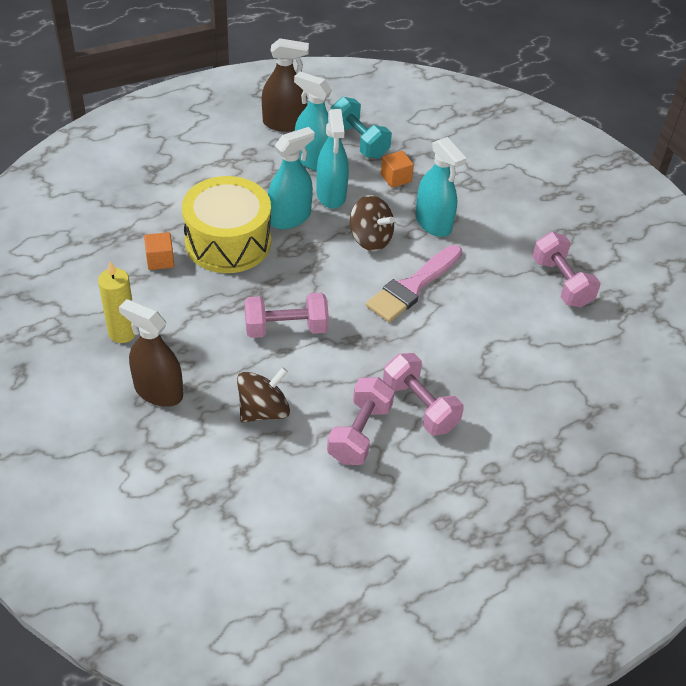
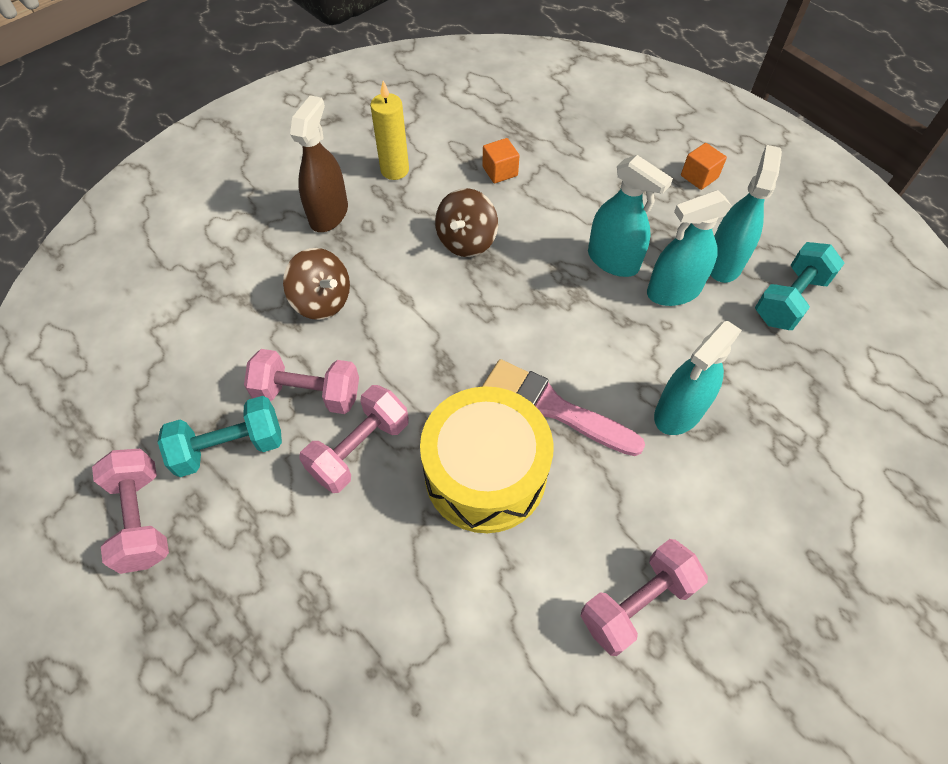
camera: 80 degrees right, 10 degrees up
yellow drum [182,176,271,273] -> yellow drum moved to [420,386,554,533]
pink dumbbell [244,293,329,338] -> pink dumbbell moved to [92,449,169,574]
brown spray bottle [262,38,309,132] -> none
brown spinning top [350,195,394,251] -> brown spinning top moved to [435,188,498,257]
orange cube [381,151,414,188] -> orange cube moved to [681,143,727,190]
none -> turquoise dumbbell [158,396,282,477]

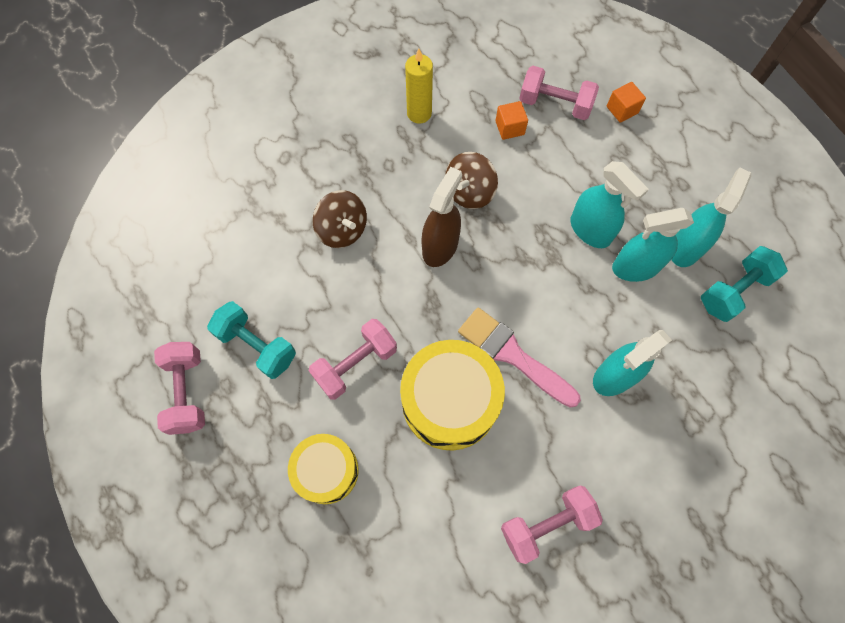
camera: 10 degrees right, 10 degrees up
turquoise dumbbell [158,396,282,477] -> turquoise dumbbell turned 45 degrees clockwise [207,301,296,379]
pink dumbbell [244,349,359,414] -> pink dumbbell moved to [519,66,599,120]
brown spray bottle [290,95,348,232] -> brown spray bottle moved to [422,167,462,267]
orange cube [681,143,727,190] -> orange cube moved to [607,82,646,123]
none -> yellow drum [288,434,359,504]

